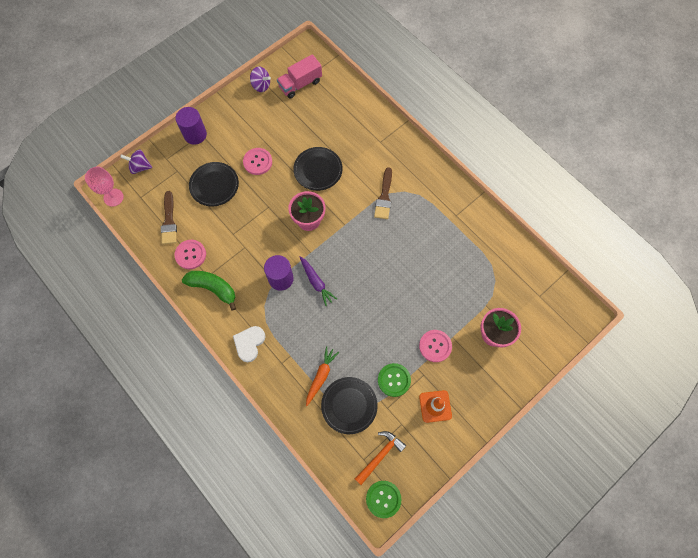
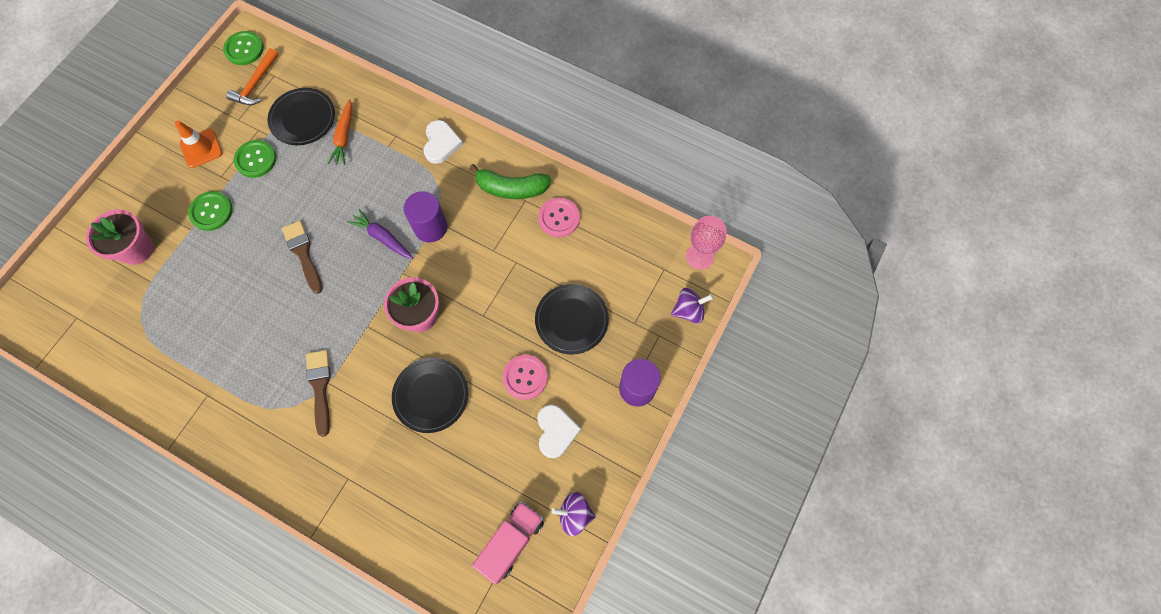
camera: 160 degrees right, 0 degrees up
brown brush [161,191,177,244] -> brown brush moved to [282,221,323,294]
pink button [419,330,452,362] -> green button [188,191,233,231]
none -> white heart [537,404,581,458]

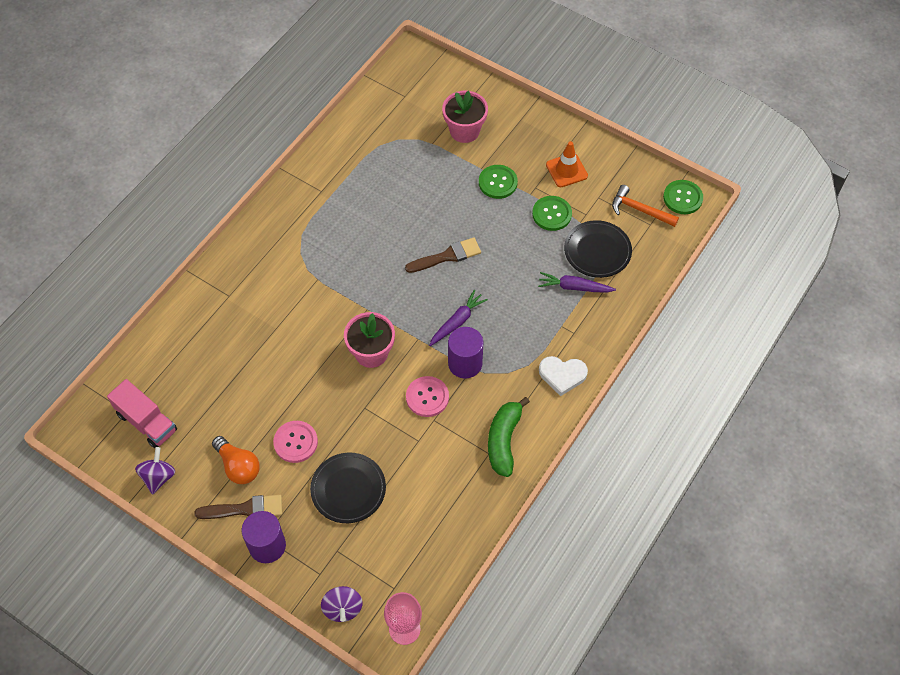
camera: 95 degrees right, 10 degrees down
brown brush [306,350,331,437] -> brown brush moved to [194,495,282,519]
orange carrot [328,99,352,165] -> purple carrot [538,272,616,293]
black plate [392,358,469,433] -> none
white heart [537,404,581,458] -> orange light bulb [212,436,260,484]
pink button [538,198,580,237] -> pink button moved to [406,376,449,417]

